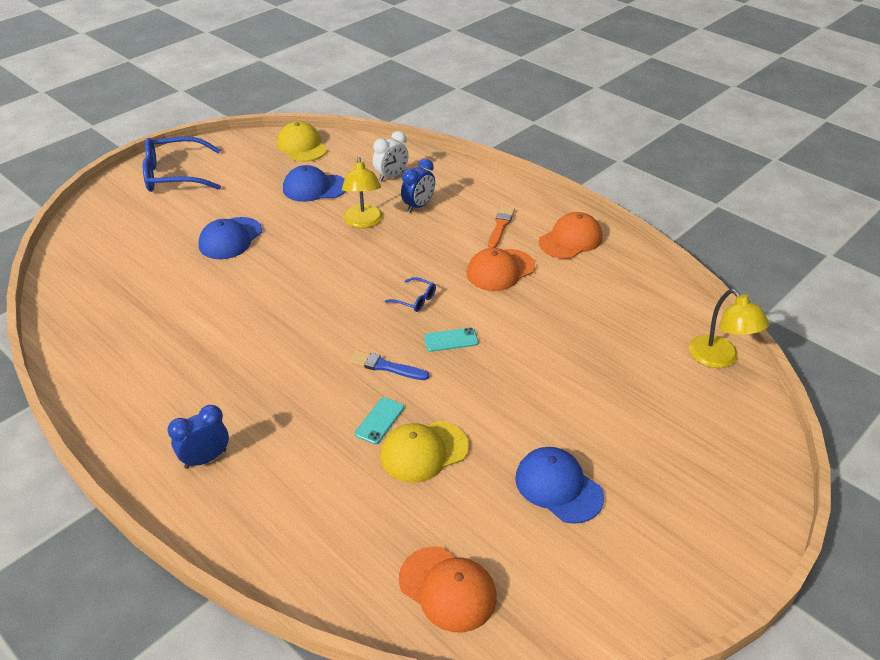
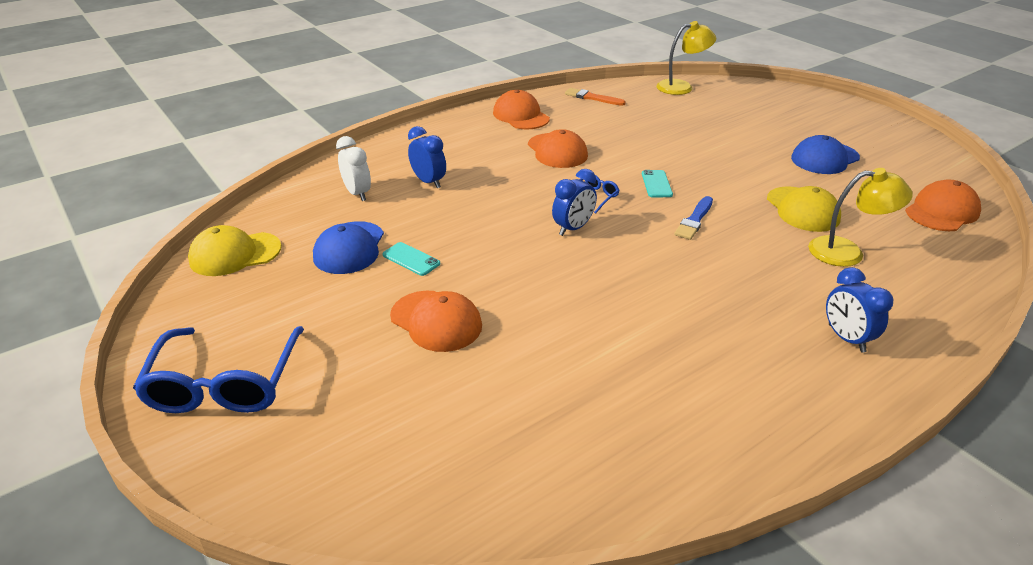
camera: 80 degrees left, 5 degrees down
blue cap [198,217,262,259] -> orange cap [390,291,482,352]
yellow lamp [342,157,383,228] -> yellow lamp moved to [808,168,913,267]
turquoise phone [355,397,404,444] -> turquoise phone moved to [382,242,440,276]
orange brush [488,206,515,248] -> orange brush moved to [565,88,626,106]
none -> blue clock [552,169,597,236]

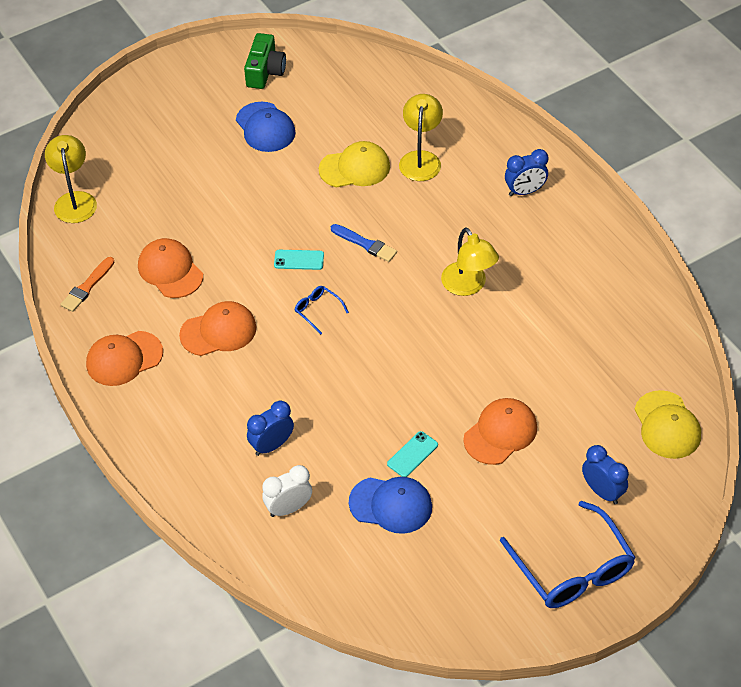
camera: 85 degrees left, 15 degrees up
blue glasses [133,326,304,413] -> blue glasses turned 60 degrees clockwise [500,501,636,608]
yellow cap [188,225,281,276] -> yellow cap moved to [634,390,701,459]
blue clock [552,169,597,236] -> blue clock moved to [582,445,629,504]
orange cap [905,179,981,231] -> orange cap moved to [138,238,203,298]
none -> green camera [244,33,286,89]
none -> yellow lamp [441,228,499,296]

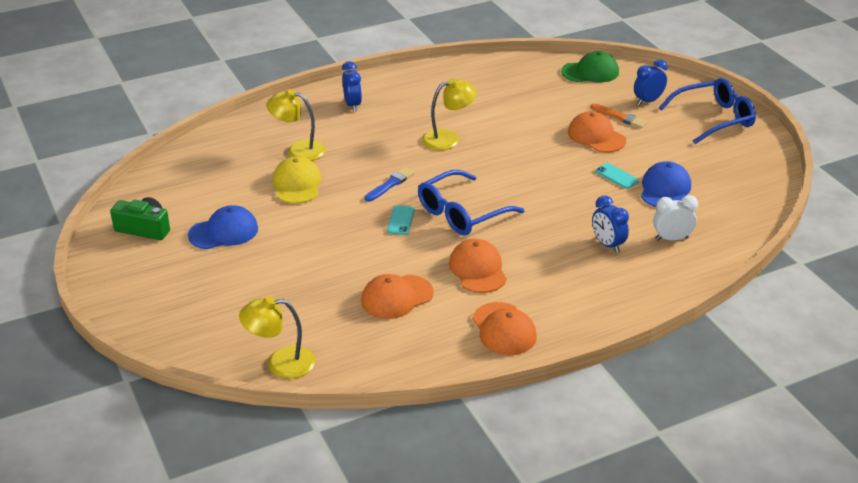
camera: 85 degrees left, 15 degrees down
orange brush [60,257,114,312] -> orange brush moved to [591,104,648,128]
white clock [262,465,312,517] -> white clock turned 105 degrees clockwise [653,195,698,241]
blue glasses [294,286,349,334] -> blue glasses [418,170,525,235], size x2.24
yellow cap [634,390,701,459] -> green cap [561,51,619,82]

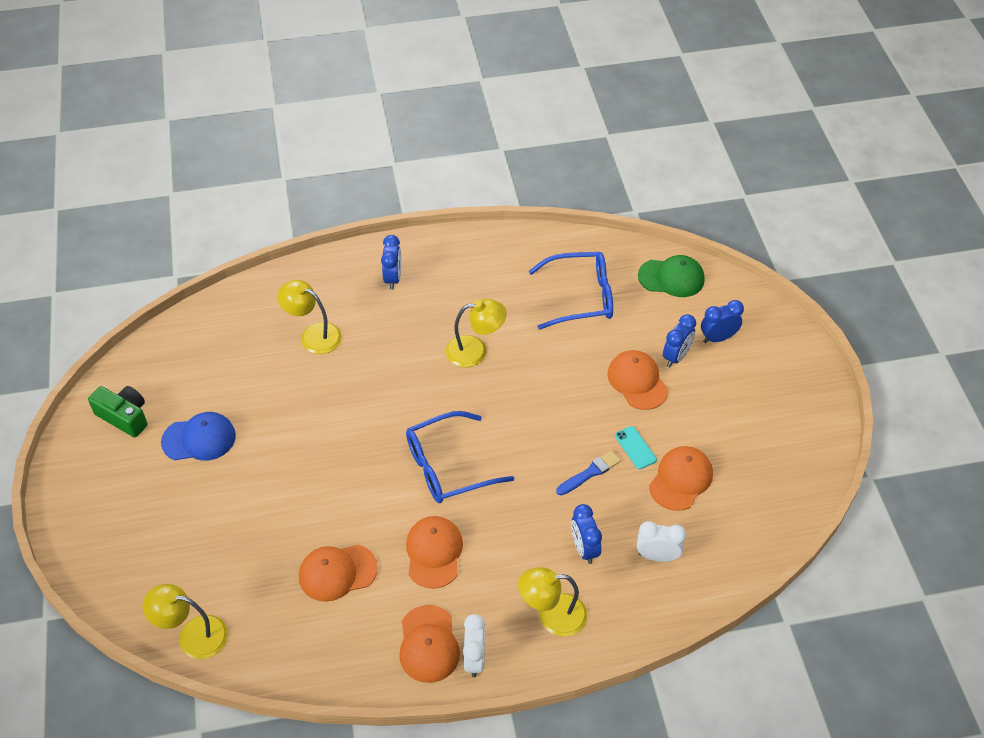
camera: 15 degrees right, 15 degrees up
yellow cap [273,156,321,204] -> none
blue brush [365,167,415,202] -> blue brush moved to [556,450,621,495]
turquoise phone [387,205,415,235] -> none
orange brush [591,104,648,128] -> blue clock [663,314,696,367]
blue cap [641,161,691,207] -> orange cap [649,446,713,511]
blue glasses [659,78,756,144] -> blue glasses moved to [529,252,613,330]
none -> white clock [463,614,485,677]
none -> yellow lamp [518,567,587,637]

